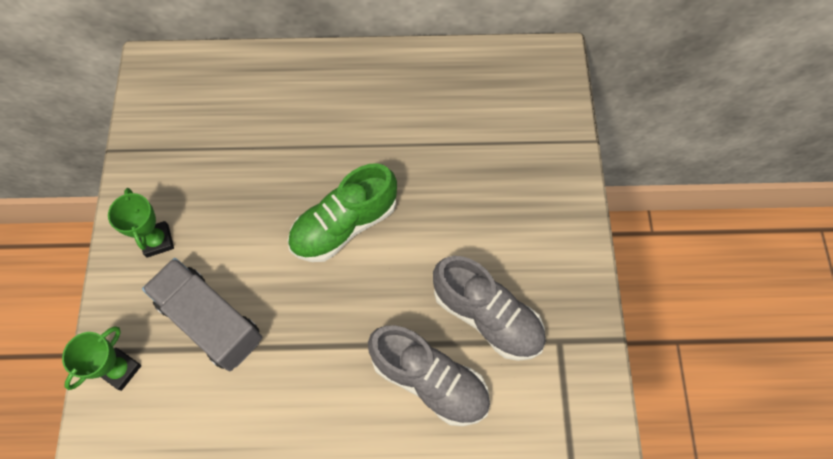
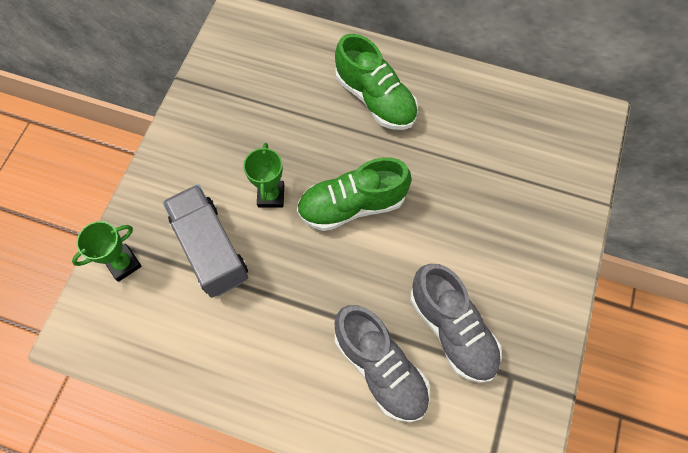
camera: 20 degrees right, 0 degrees up
green trophy [108,188,174,258] -> green trophy moved to [243,143,284,208]
none -> green shoe [335,34,418,130]

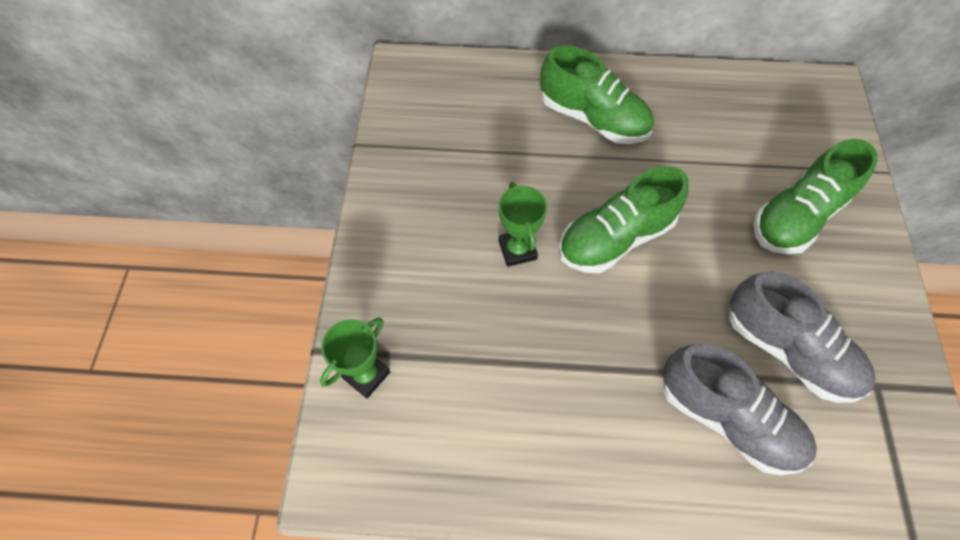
camera: 15 degrees left, 5 degrees down
grey truck [163,184,248,298] -> none
none -> green shoe [754,139,878,254]

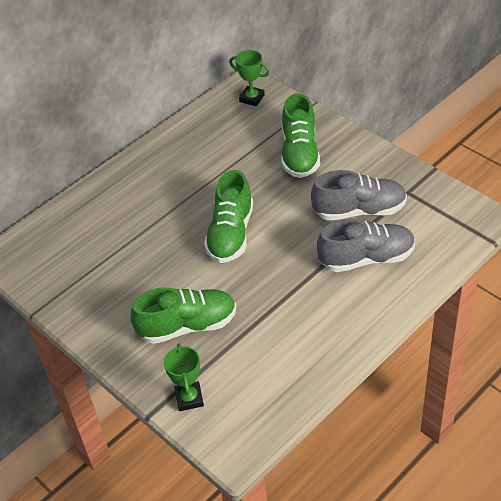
camera: 45 degrees left, 15 degrees down
green trophy [499,182,547,267] -> green trophy moved to [229,50,270,106]
green shoe [540,45,654,144] -> green shoe moved to [131,287,236,344]

